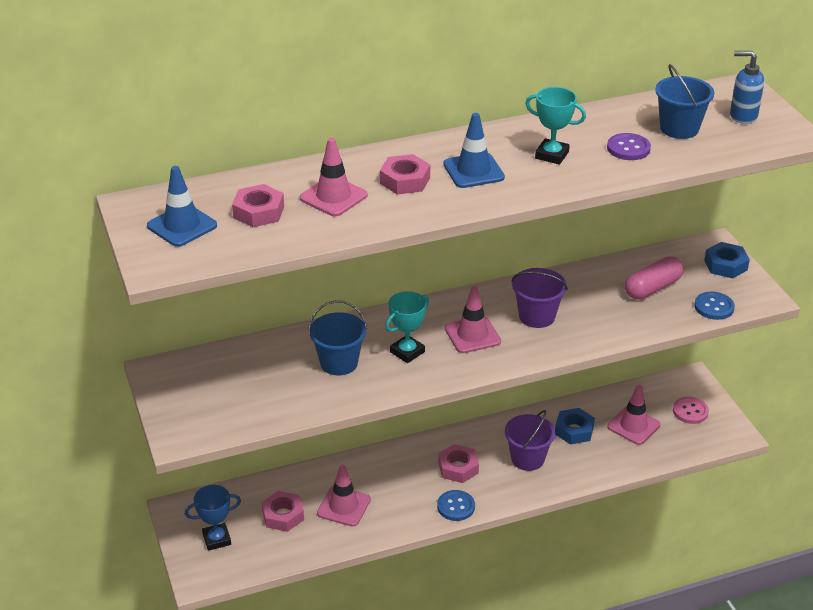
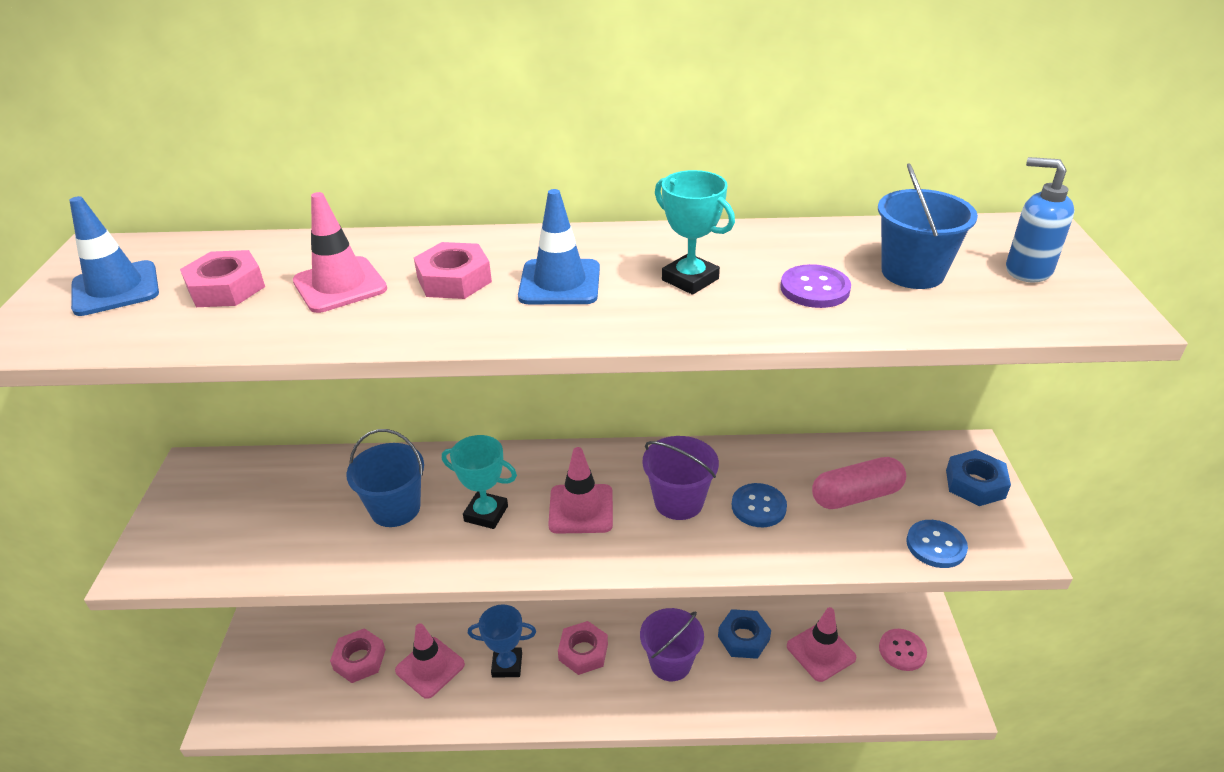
camera: 20 degrees right, 0 degrees up
blue trophy [185,485,241,551] -> blue trophy moved to [468,604,536,678]
turquoise trophy [385,291,429,363] -> turquoise trophy turned 45 degrees clockwise [442,435,517,529]
blue button [437,490,475,521] -> blue button moved to [732,483,787,527]

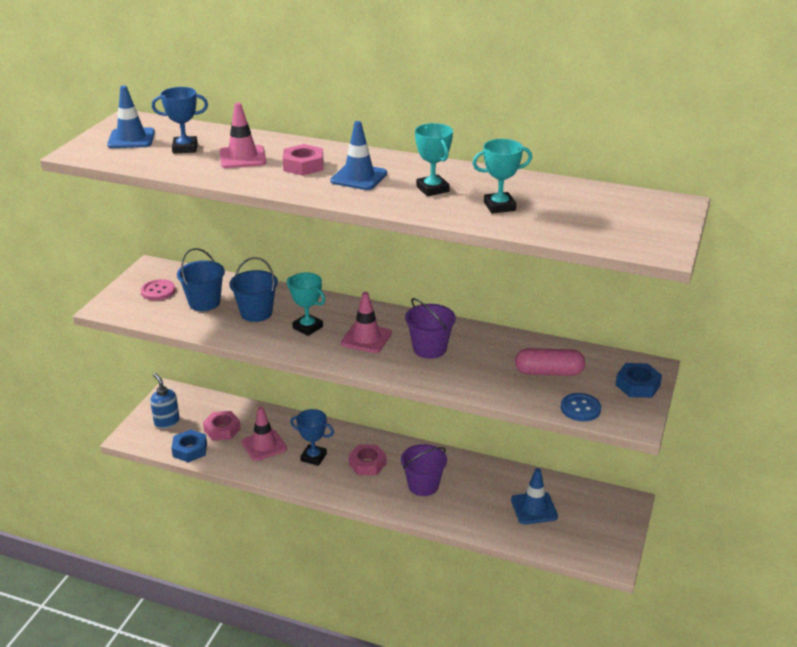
camera: 20 degrees right, 5 degrees down
pink nut [180,250,265,307] -> blue trophy [152,87,208,153]
blue nut [718,609,771,659] -> blue nut moved to [171,429,207,462]
blue button [732,483,787,527] -> none
purple button [780,264,851,308] -> turquoise trophy [472,139,532,213]
pink traffic cone [787,607,856,682] -> blue traffic cone [511,468,558,524]
blue bucket [878,163,978,289] -> blue bucket moved to [177,248,225,311]
pink button [879,629,927,671] -> pink button moved to [141,279,175,300]
blue soap dispenser [1006,157,1074,282] -> blue soap dispenser moved to [150,373,180,429]

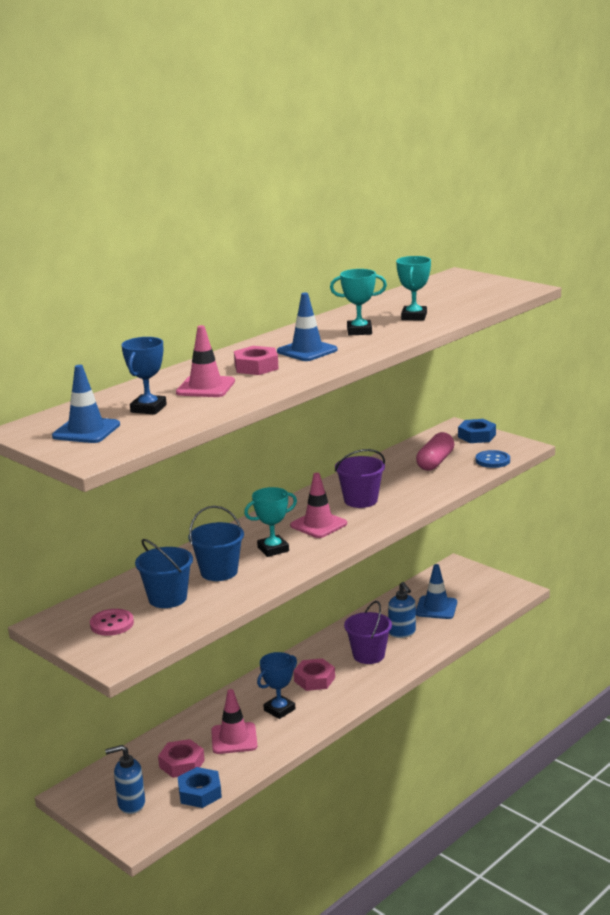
camera: 65 degrees left, 10 degrees down
none -> blue soap dispenser [388,582,416,638]

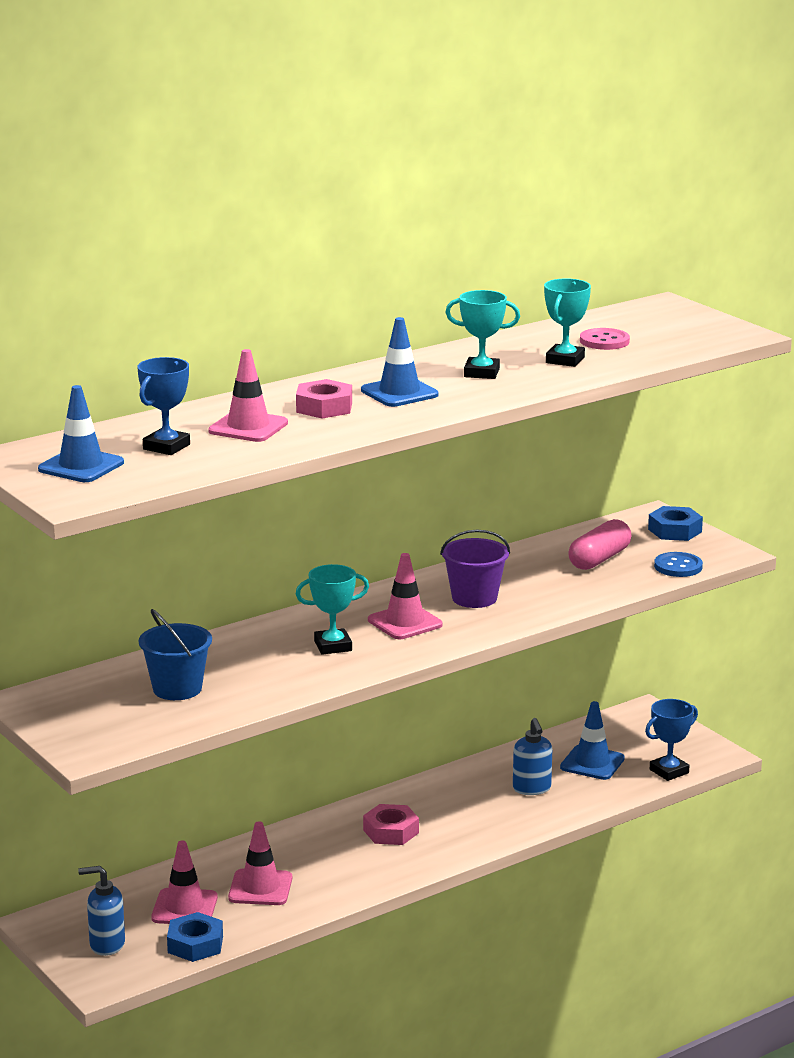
camera: 10 degrees right, 0 degrees up
pink button [90,609,134,636] -> pink button moved to [580,328,630,350]
pink nut [158,739,205,778] -> pink traffic cone [151,840,218,924]
blue bucket [189,506,244,581] -> none
blue trophy [257,652,297,719] -> blue trophy moved to [645,699,698,781]
purple bucket [344,601,392,664] -> none

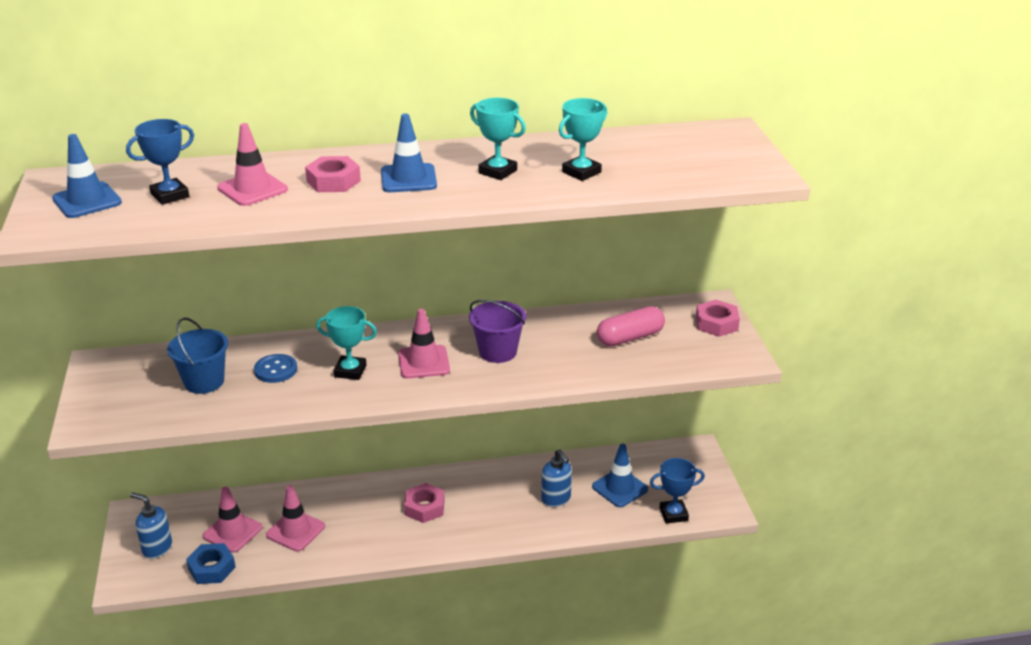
camera: 25 degrees right, 10 degrees up
blue soap dispenser [513,718,552,795] -> blue soap dispenser turned 45 degrees counterclockwise [541,449,572,507]
pink button [580,328,630,350] -> none
blue nut [648,506,703,541] -> pink nut [696,300,740,337]
blue button [654,552,703,577] -> blue button moved to [254,354,297,383]

